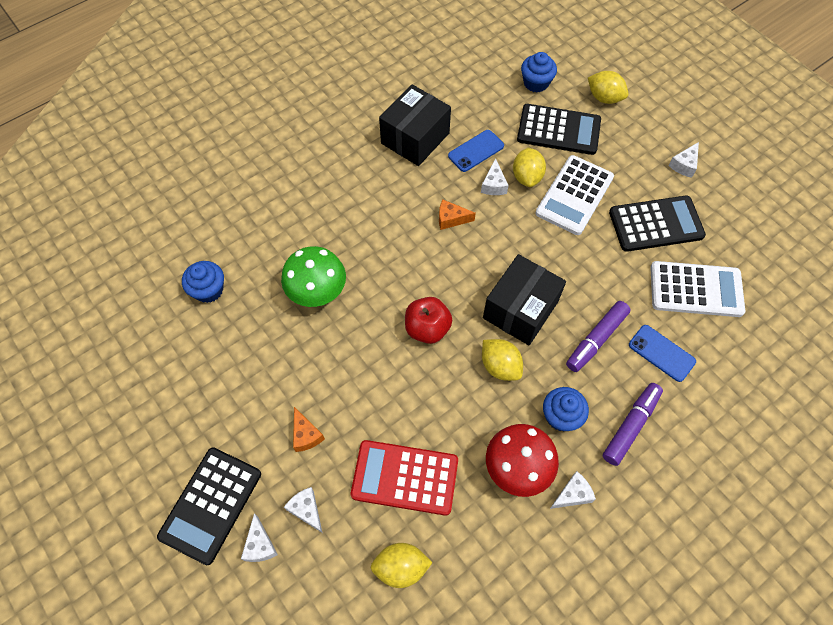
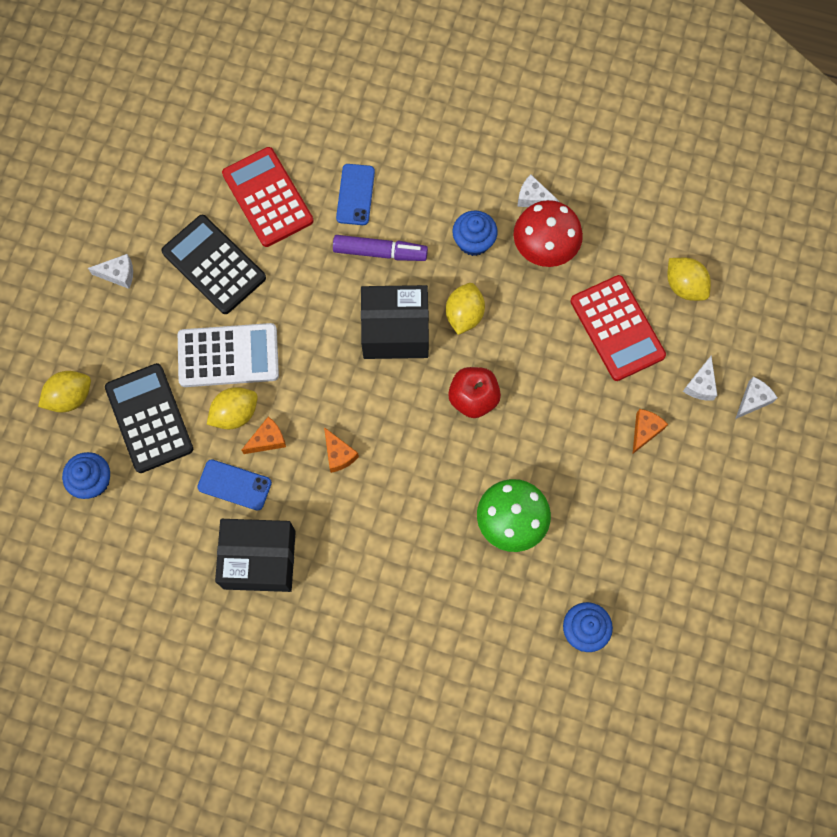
camera: 125 degrees left, 10 degrees up
black calculator [157,447,261,565] -> none
white cheese [481,158,509,195] -> orange cheese [242,416,286,454]
yellow lemon [588,71,628,104] -> yellow lemon turned 60 degrees clockwise [38,371,91,412]
purple marker [603,383,663,466] -> none
white calculator [650,261,745,317] -> red calculator [222,147,314,247]

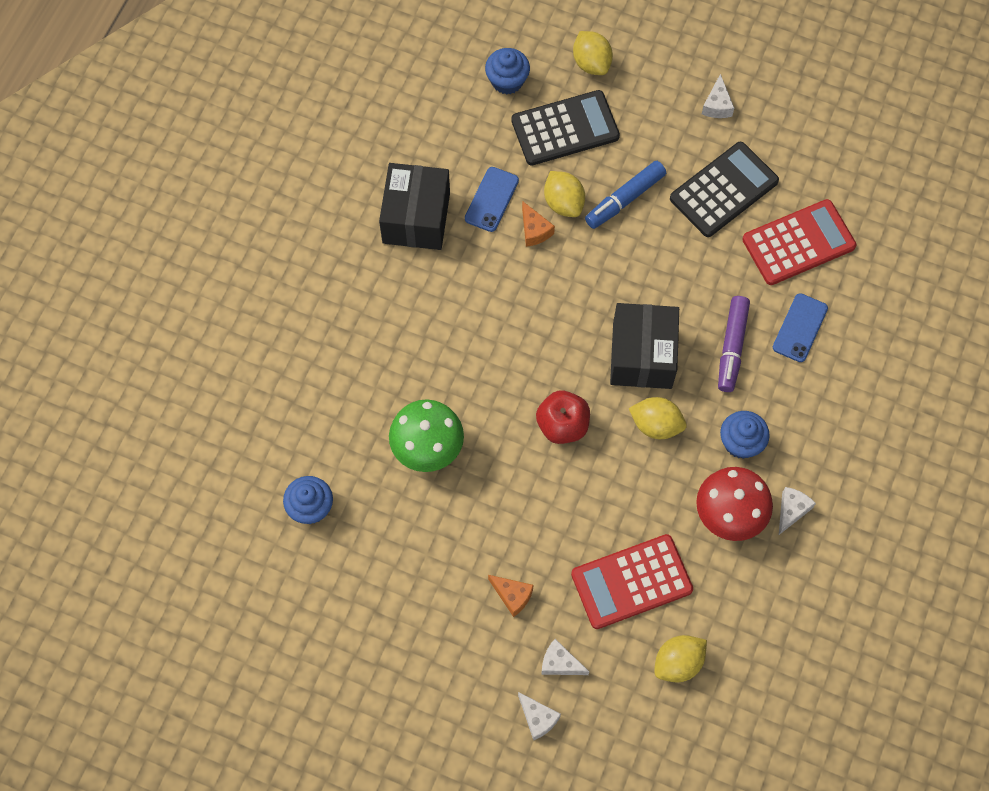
camera: 95 degrees right, 5 degrees down
white calculator [178,323,279,387] -> blue marker [585,161,666,229]
orange cheese [324,427,359,473] -> none
blue phone [336,164,375,225] -> blue phone turned 75 degrees counterclockwise [773,293,828,362]

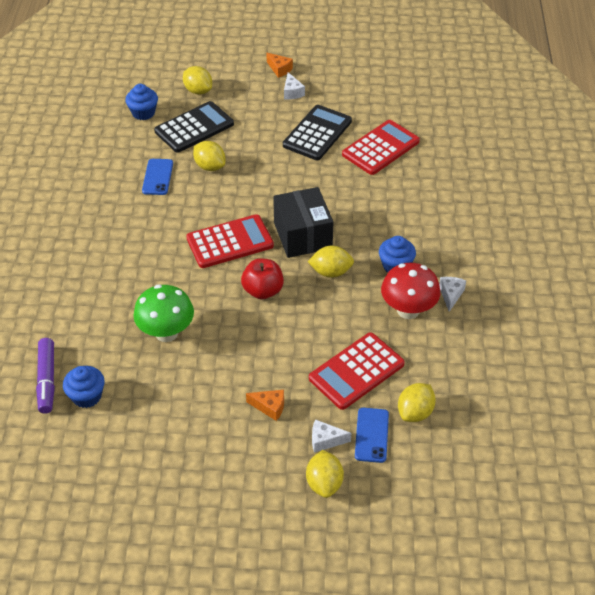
camera: 20 degrees left, 20 degrees down
black box [379,163,450,250] -> none
white cheese [518,692,561,741] -> yellow lemon [306,450,344,498]
orange cheese [522,201,555,247] -> orange cheese moved to [266,53,293,78]
blue marker [585,161,666,229] -> none
purple marker [718,296,750,392] -> purple marker moved to [36,338,55,414]
blue phone [773,293,828,362] -> blue phone moved to [355,408,389,463]
none -> red calculator [186,214,274,268]

